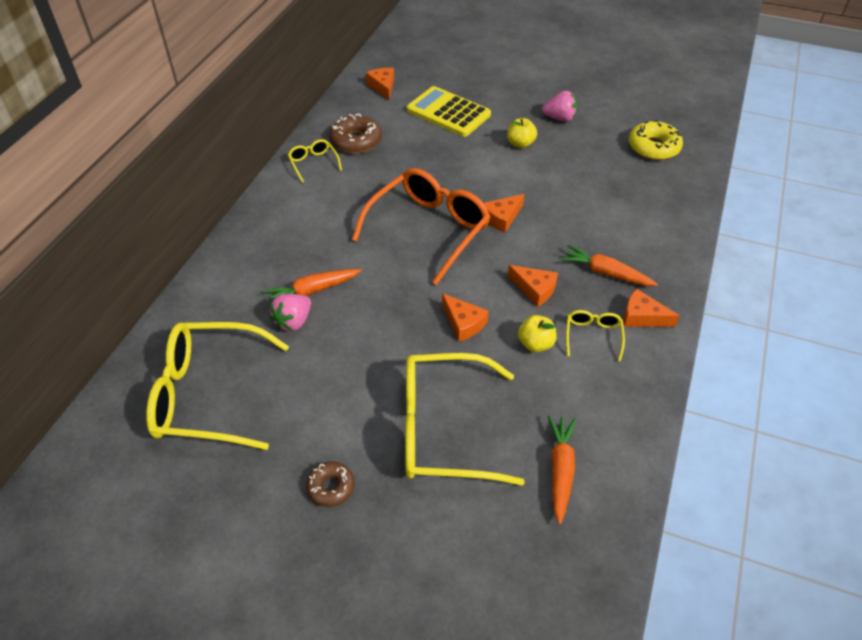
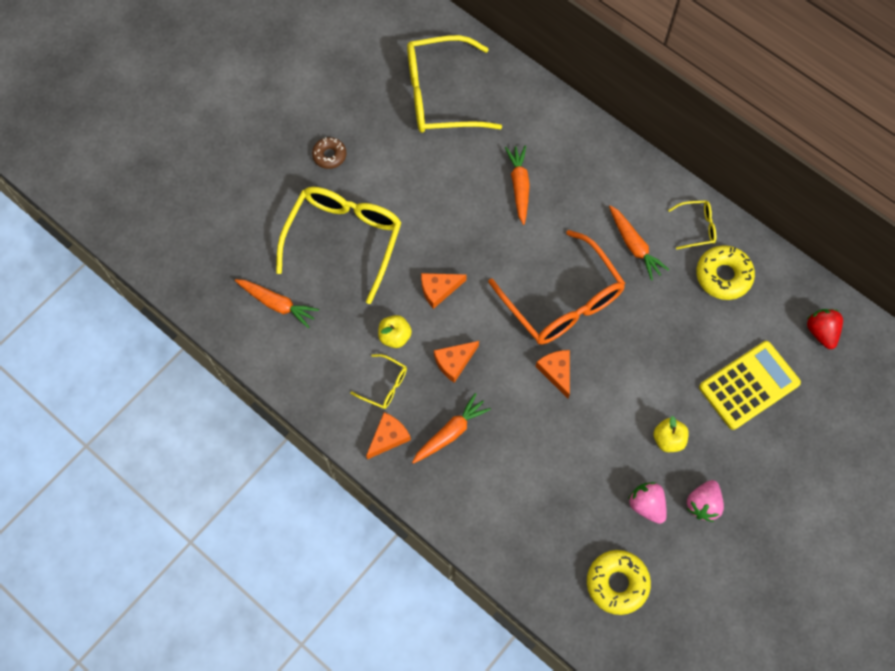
camera: 110 degrees right, 20 degrees up
yellow glasses [146,322,289,450] -> yellow glasses turned 120 degrees counterclockwise [407,35,502,133]
pink strawberry [270,294,311,331] -> pink strawberry moved to [628,482,667,524]
brown donut [329,114,382,154] -> yellow donut [696,245,755,300]
orange cheese [366,68,394,100] -> red strawberry [807,309,843,349]
none -> orange carrot [609,205,669,281]

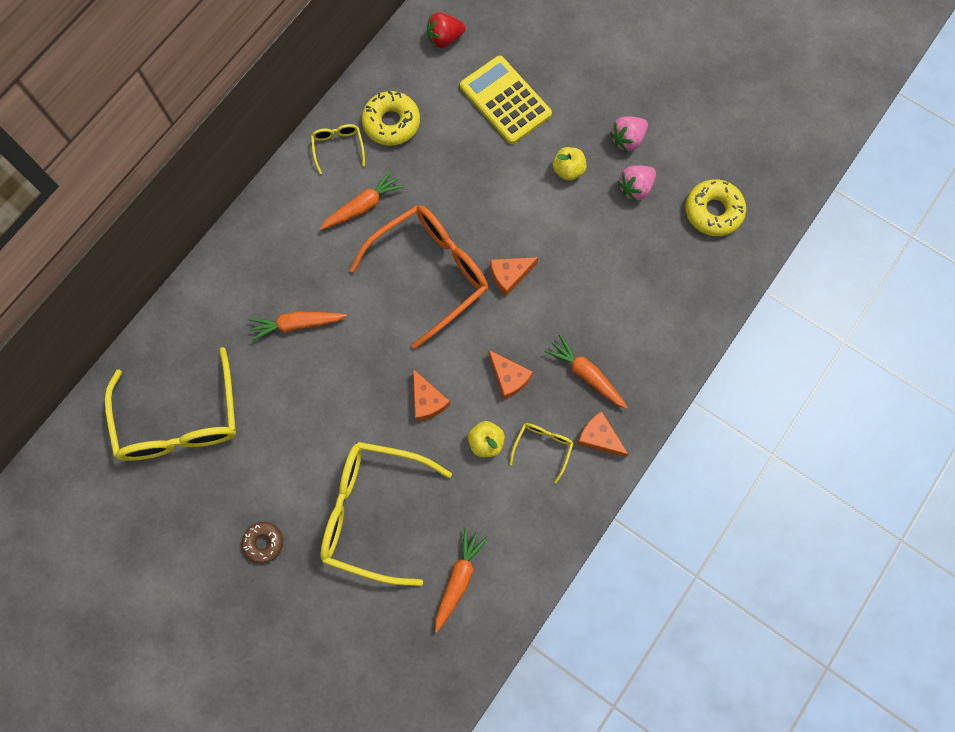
camera: 95 degrees left, 5 degrees up
pink strawberry [686,480,724,522] -> pink strawberry turned 120 degrees clockwise [610,116,648,152]

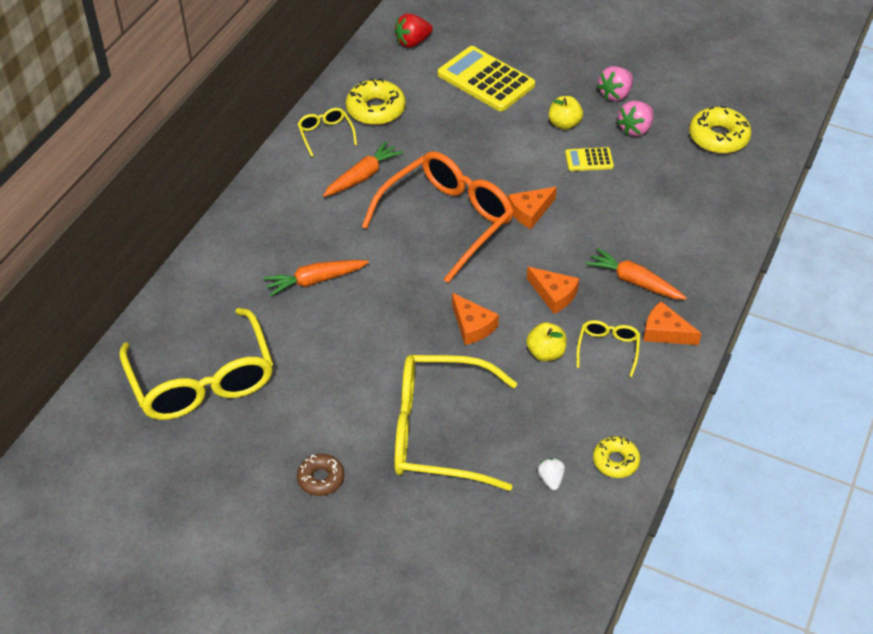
camera: 10 degrees left, 25 degrees down
orange carrot [435,528,489,633] -> white strawberry [538,458,565,490]
none -> yellow calculator [565,147,614,171]
none -> yellow donut [593,436,640,478]

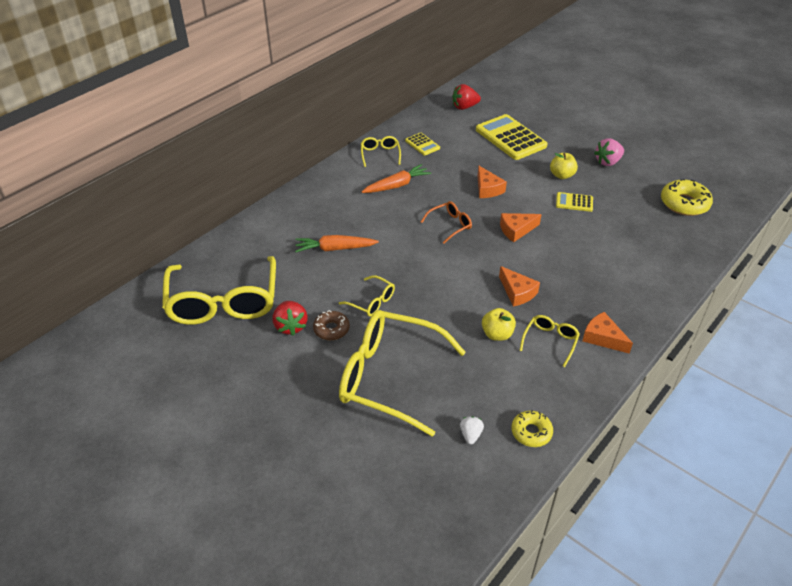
camera: 15 degrees right, 5 degrees down
brown donut [297,454,344,496] -> brown donut moved to [313,310,350,340]
yellow donut [346,78,406,125] -> yellow calculator [405,133,440,156]
orange glasses [362,151,514,283] -> orange glasses [421,201,472,244], size x0.44
orange cheese [452,293,499,345] -> orange cheese moved to [478,165,507,198]
orange carrot [586,248,687,300] -> none
pink strawberry [617,101,654,136] -> none
none -> red strawberry [273,301,308,335]
none -> yellow glasses [339,275,395,316]

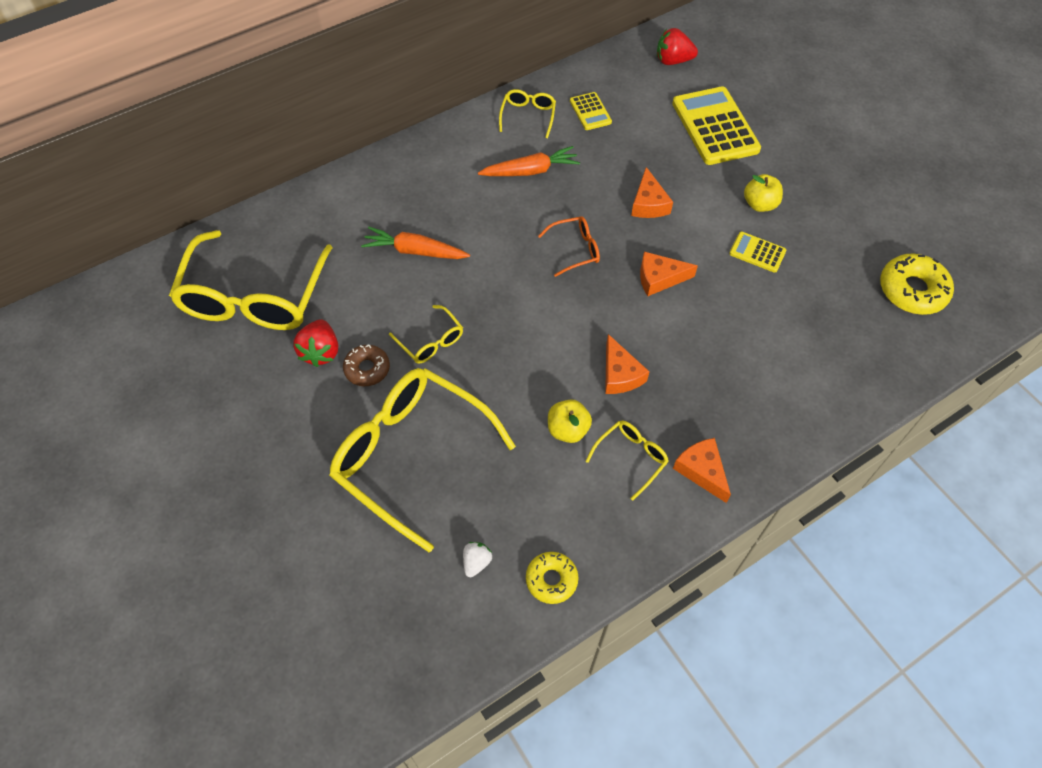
camera: 15 degrees right, 15 degrees up
pink strawberry [594,138,624,166] -> none

